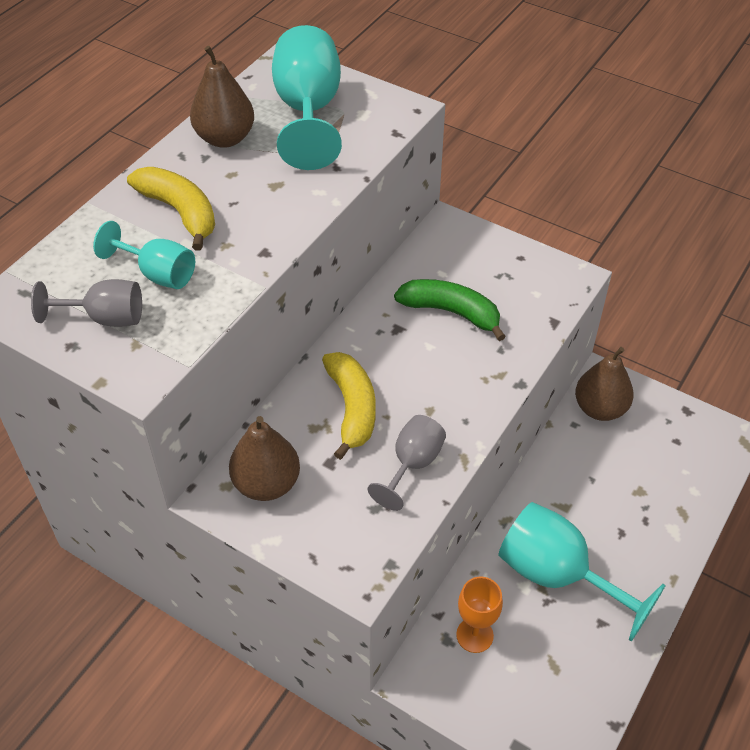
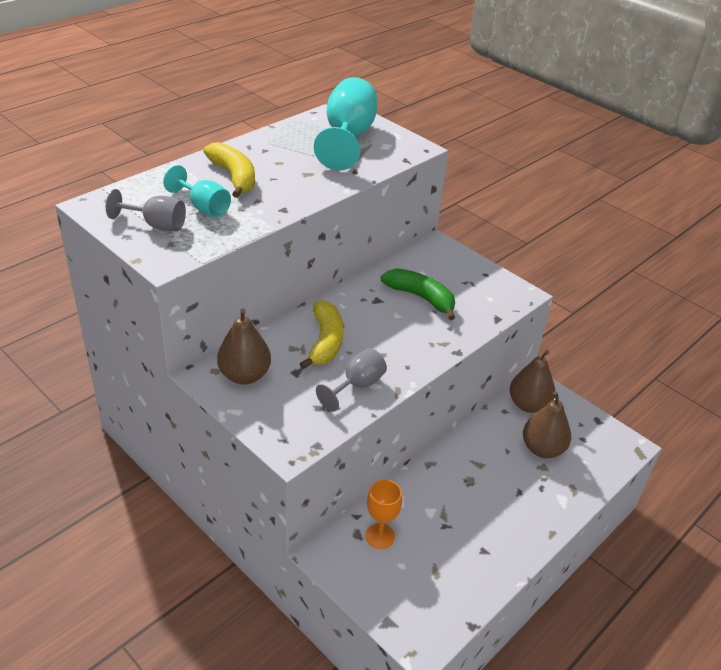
camera: 10 degrees right, 10 degrees down
brown pear [190,46,254,148] -> brown pear moved to [523,391,571,458]
turquoise goblet [499,502,666,642] -> none

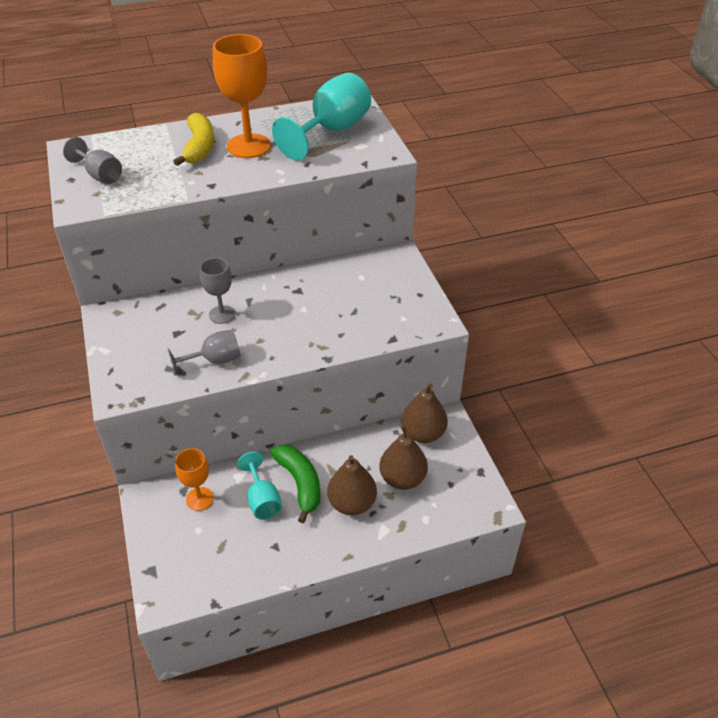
camera: 30 degrees right, 5 degrees up
turquoise goblet [163,165,231,218] -> turquoise goblet moved to [237,452,282,520]
brown pear [217,308,271,384] -> brown pear moved to [327,455,377,515]
yellow banana [300,300,343,369] -> grey goblet [200,258,235,324]
green banana [381,268,455,320] -> green banana moved to [270,445,320,523]
none -> orange goblet [213,34,271,158]

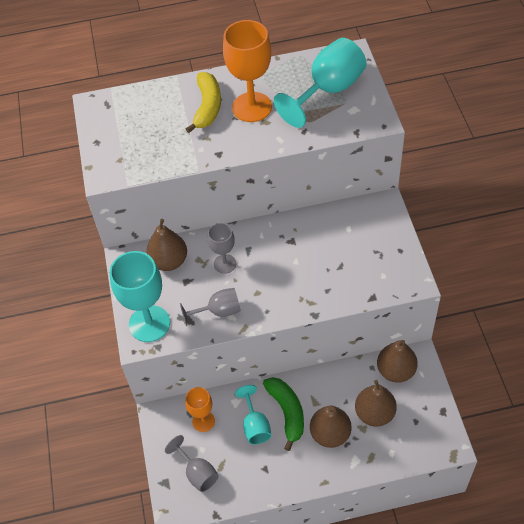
camera: 10 degrees right, 10 degrees up
grey goblet [63,137,122,184] -> grey goblet moved to [165,435,219,492]
none -> turquoise goblet [110,251,170,342]
none -> brown pear [146,219,187,271]

